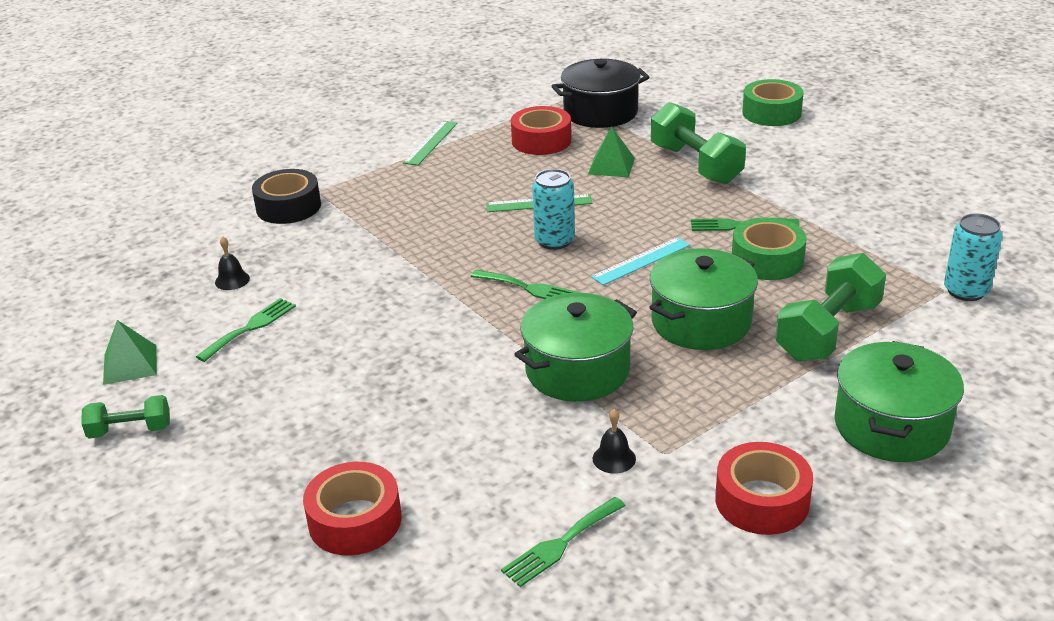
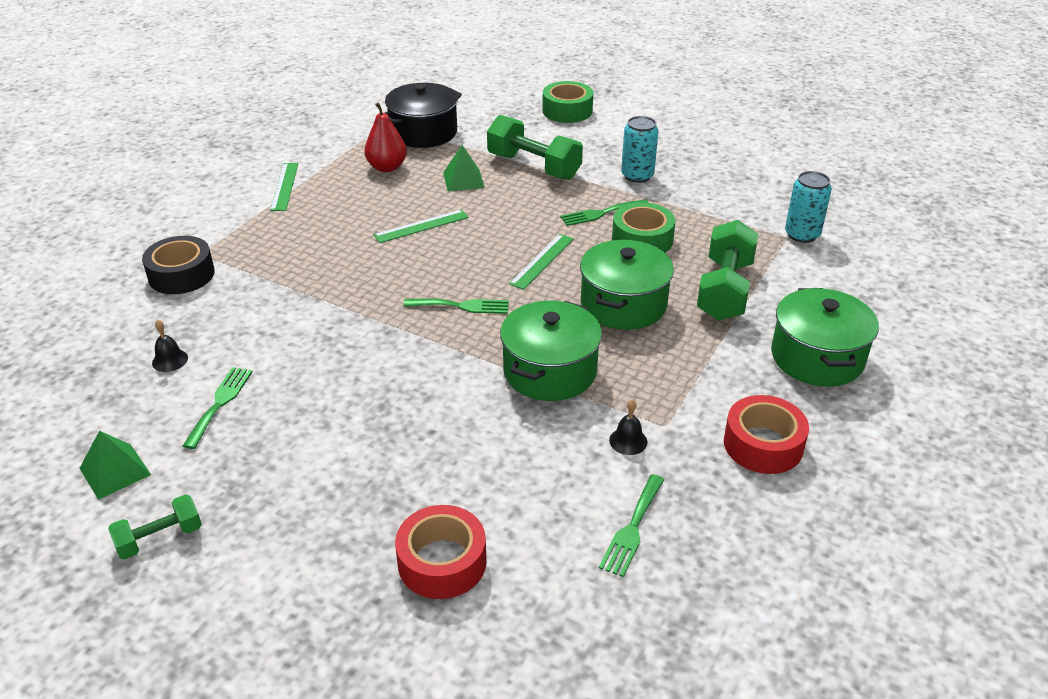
camera: 25 degrees left, 5 degrees up
red tape [511,106,571,155] -> red pear [364,102,407,172]
turquoise can [532,169,575,250] -> turquoise can moved to [621,116,658,183]
turquoise ruler [591,237,690,285] -> green ruler [509,234,574,290]

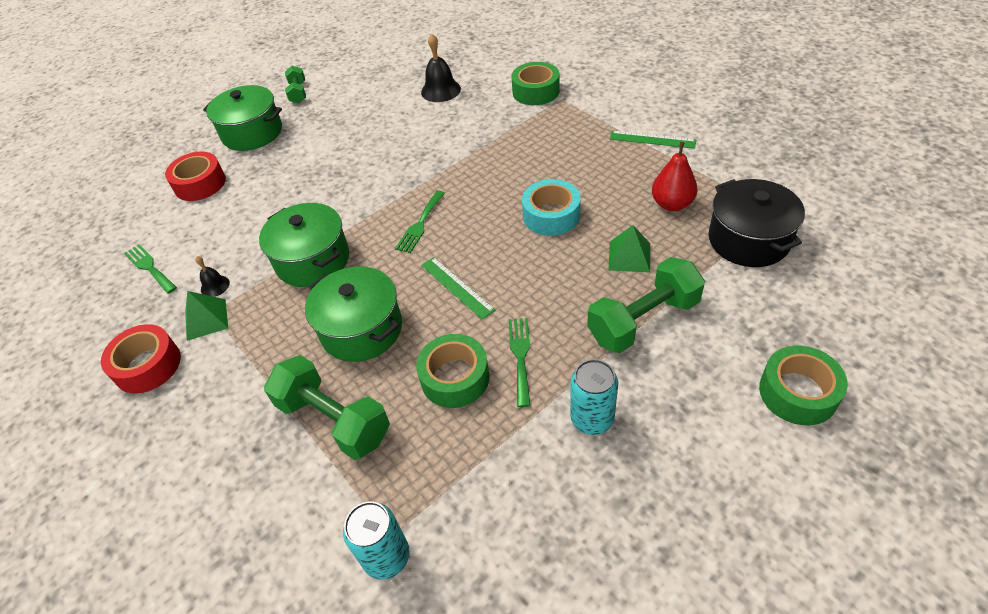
camera: 115 degrees right, 10 degrees up
green pyramid [80,431,151,500] -> green pyramid moved to [185,291,228,341]
black tape [142,236,215,294] -> green tape [511,62,560,105]
black bell [152,320,188,372] -> black bell [421,34,461,102], size x1.79
green fork [183,367,253,449] -> none
green ruler [374,209,469,243] -> turquoise tape [522,179,581,236]
green pot [771,288,879,387] -> green pot moved to [203,85,282,151]

